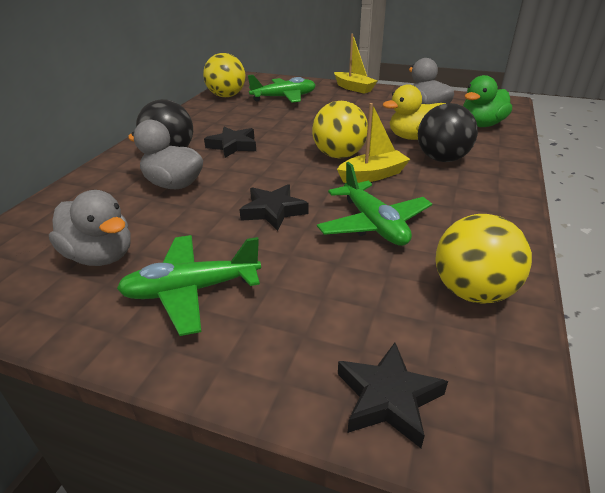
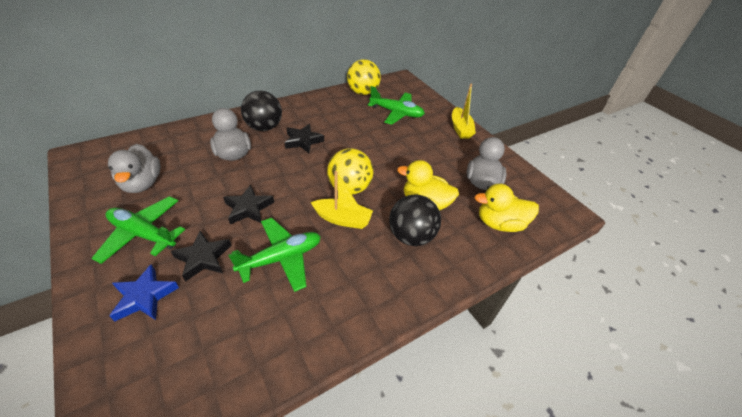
camera: 35 degrees right, 10 degrees up
green plane [317,162,432,246] -> green plane turned 135 degrees counterclockwise [228,218,321,292]
black star [338,343,448,448] -> black star moved to [171,231,232,282]
yellow ball [435,214,532,304] -> none
green duck [463,75,512,127] -> yellow duck [474,184,539,232]
none -> blue star [109,264,179,321]

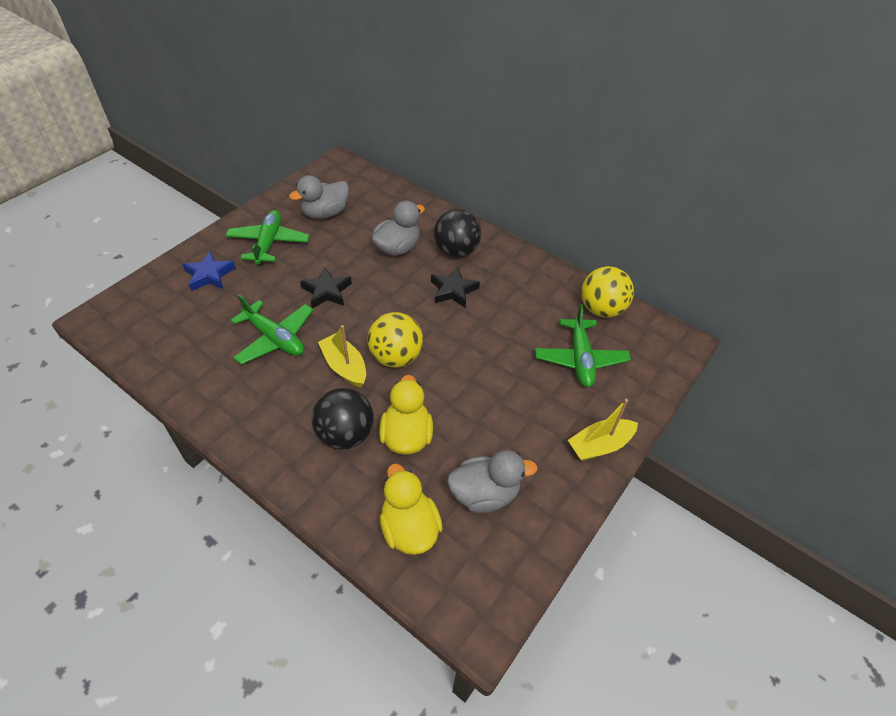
camera: 70 degrees right, 5 degrees up
black star [171,231,232,282] -> none
yellow boat [311,171,373,229] -> yellow boat turned 150 degrees clockwise [318,325,366,388]

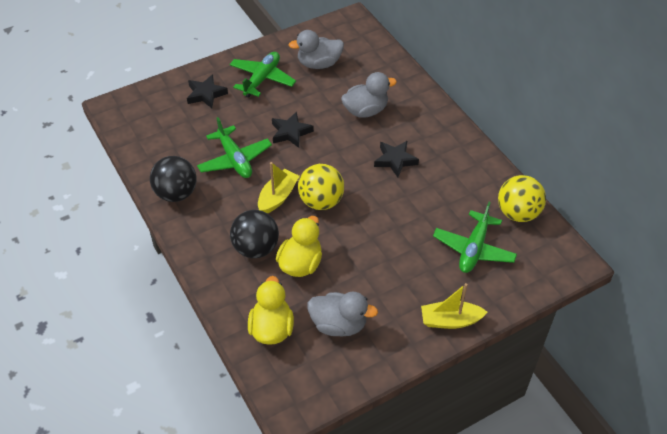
camera: 25 degrees right, 0 degrees up
blue star [182,251,236,291] -> black star [187,74,228,108]
yellow boat [318,325,366,388] -> yellow boat turned 45 degrees clockwise [258,162,299,213]
black ball [434,209,481,258] -> black ball moved to [150,156,197,202]

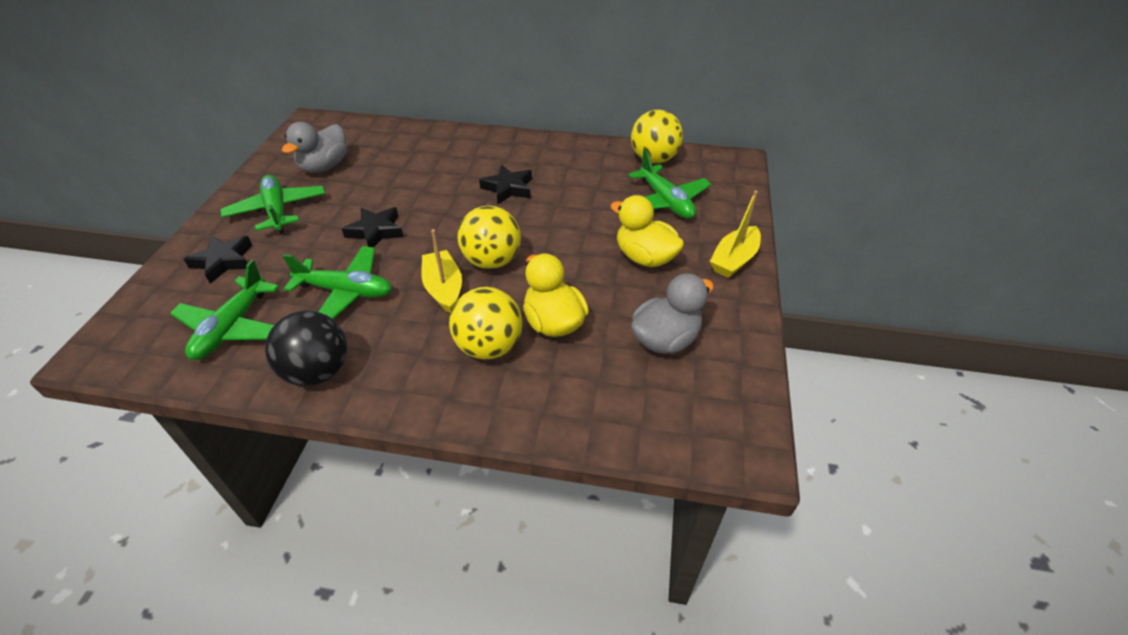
camera: 50 degrees left, 5 degrees down
black ball [230,210,279,258] -> yellow ball [449,287,522,359]
yellow duck [248,276,294,345] -> yellow duck moved to [611,195,684,267]
grey duck [341,72,397,118] -> none
none -> green plane [170,260,279,360]

